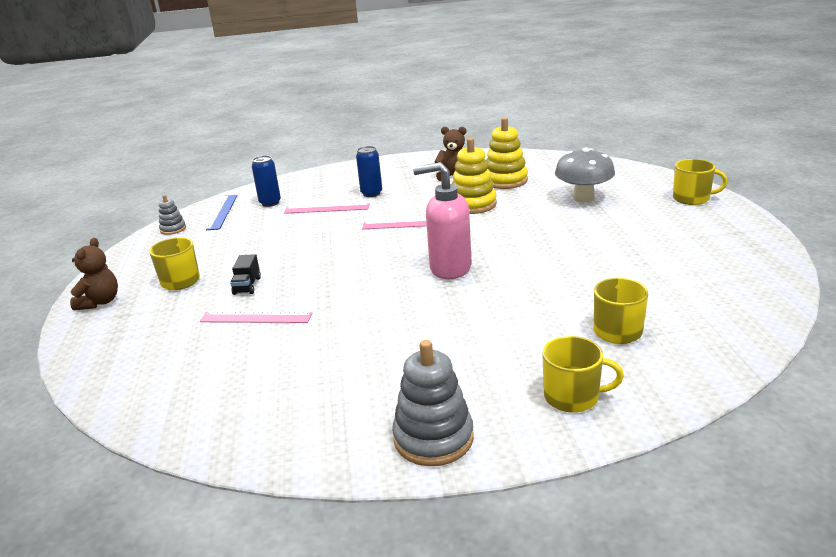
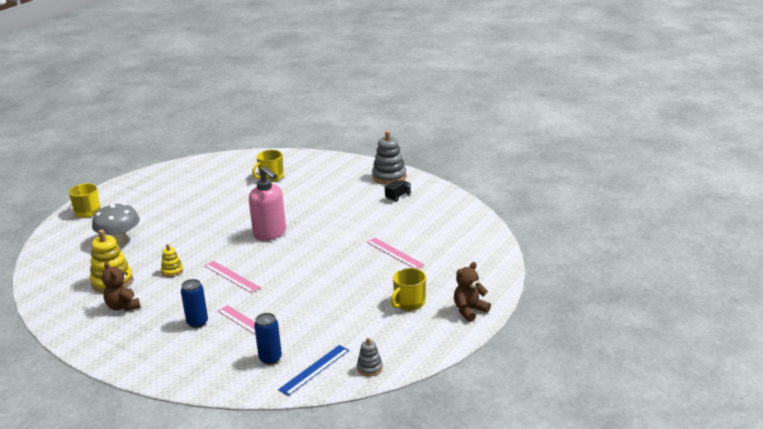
camera: 140 degrees left, 0 degrees up
black truck [230,254,261,295] -> black truck moved to [385,180,411,202]
yellow stacking toy [452,138,497,214] -> yellow stacking toy [161,244,183,277], size x0.54
yellow mug [542,336,624,413] -> none

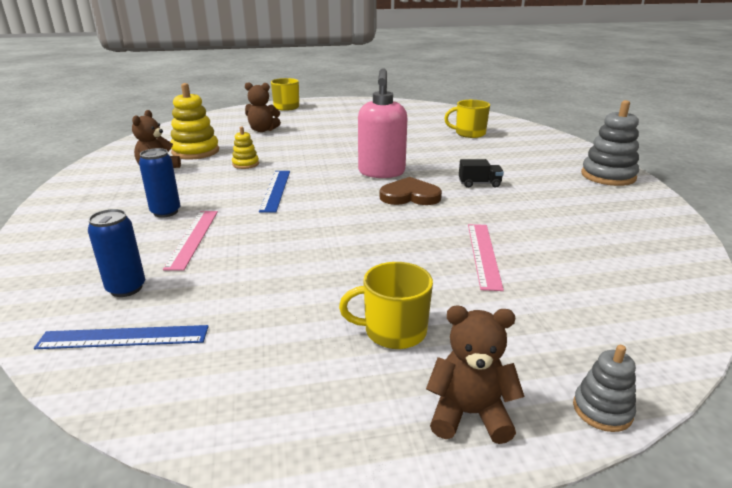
camera: 45 degrees right, 0 degrees up
grey mushroom [92,203,140,246] -> brown teddy bear [245,82,281,132]
pink ruler [204,261,261,293] -> blue ruler [259,171,290,212]
grey stacking toy [357,337,383,377] -> grey stacking toy moved to [573,345,636,432]
black truck [385,180,411,202] -> black truck moved to [459,159,504,188]
none -> brown heart [380,177,442,205]

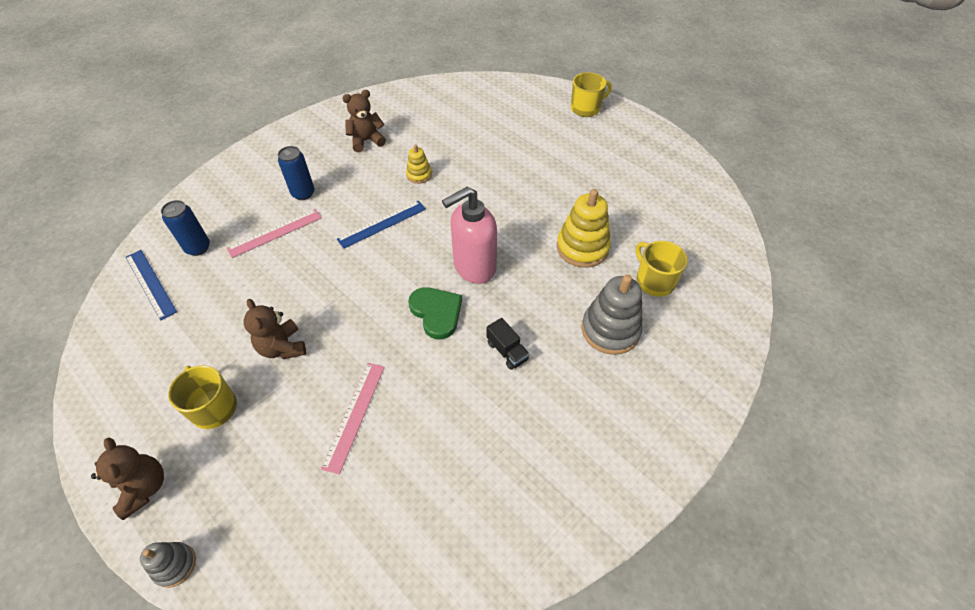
camera: 55 degrees right, 25 degrees up
yellow stacking toy [170,83,219,160] -> yellow stacking toy moved to [557,189,611,268]
brown teddy bear [245,82,281,132] -> brown teddy bear moved to [243,299,306,359]
brown heart [380,177,442,205] -> green heart [408,287,462,339]
pink ruler [468,224,504,291] -> pink ruler turned 45 degrees counterclockwise [321,363,385,474]
grey stacking toy [581,100,639,186] -> grey stacking toy moved to [582,275,643,355]

